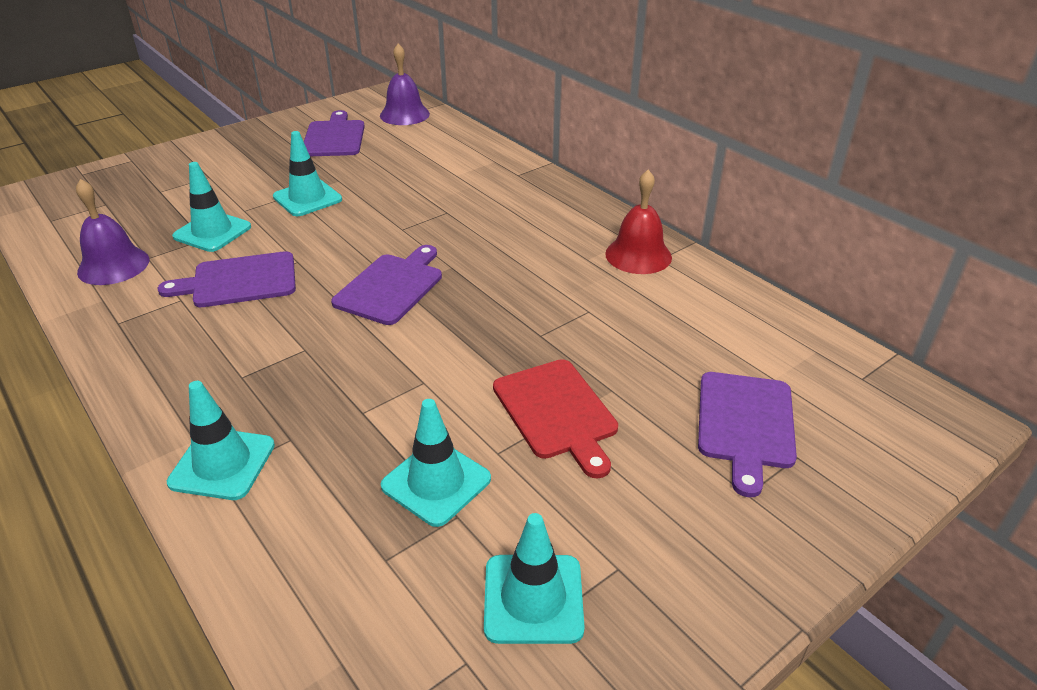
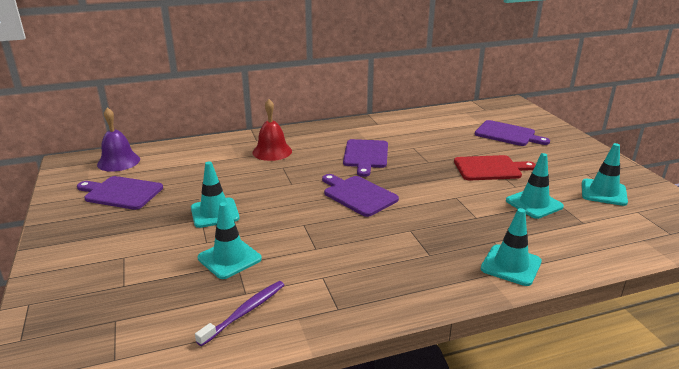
camera: 70 degrees left, 10 degrees down
purple bell [76,179,149,285] -> purple toothbrush [195,281,284,346]
purple cutting board [157,251,296,307] -> purple cutting board moved to [343,139,388,177]
red bell [605,170,672,274] -> red bell moved to [252,99,292,161]

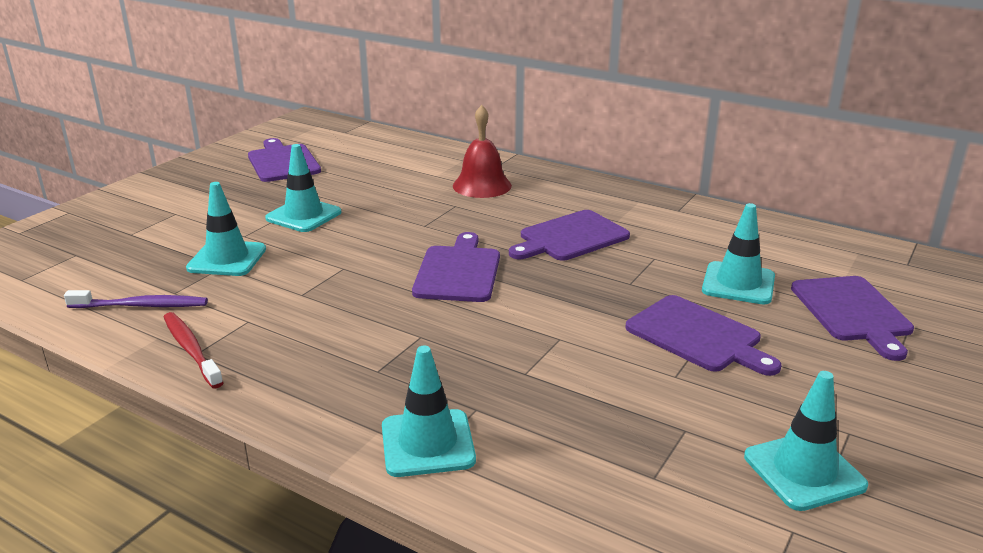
camera: 50 degrees right, 0 degrees up
purple bell [97,107,140,172] -> none
red cutting board [454,155,536,180] -> purple cutting board [625,295,781,376]
turquoise traffic cone [506,153,564,219] -> turquoise traffic cone moved to [702,203,775,304]
none -> red toothbrush [164,312,224,388]

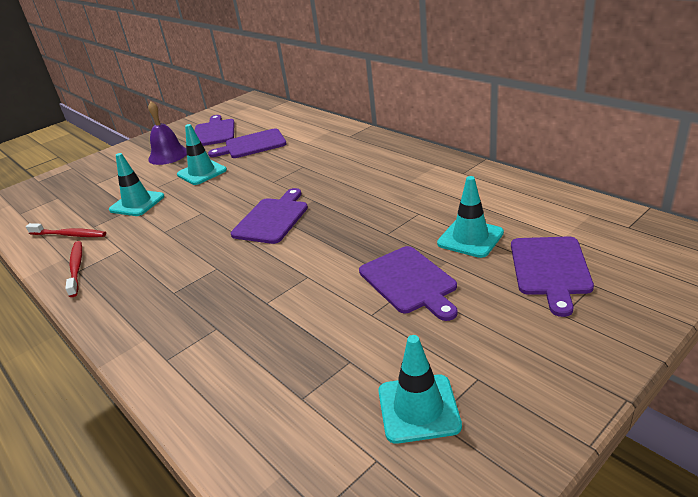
camera: 20 degrees right, 5 degrees up
purple toothbrush [64,290,208,308] -> red toothbrush [26,223,106,237]
turquoise traffic cone [382,346,476,477] -> none
red bell [453,105,512,198] -> none
purple cutting board [509,210,630,261] -> purple cutting board moved to [208,128,287,158]
none -> purple bell [148,101,187,165]

